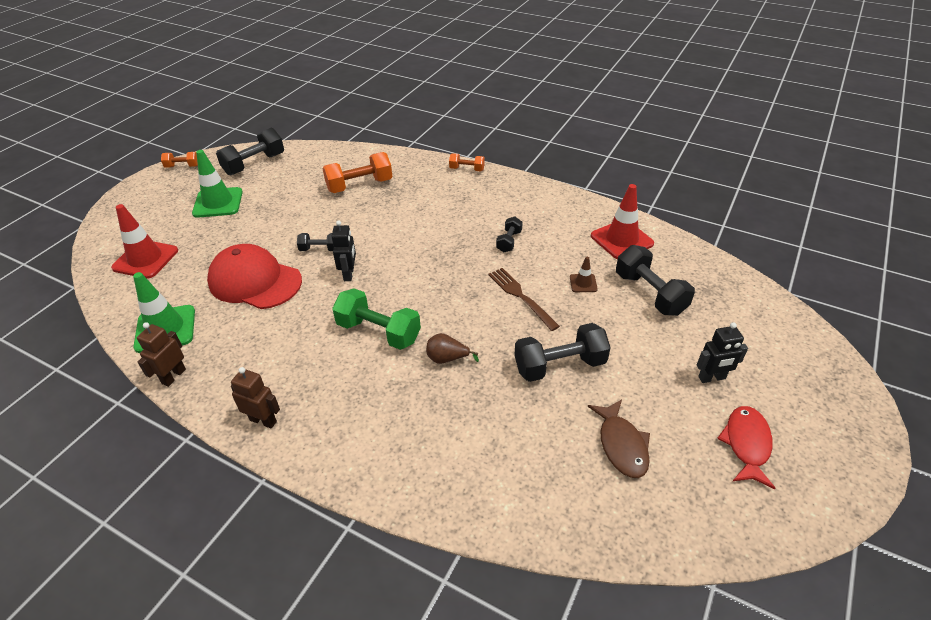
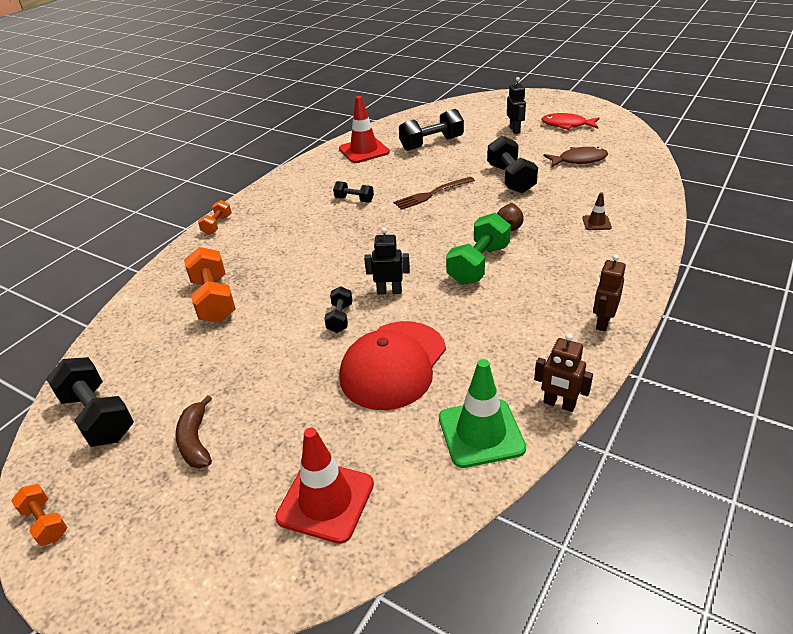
camera: 85 degrees left, 5 degrees down
orange dumbbell [161,152,198,168] -> orange dumbbell turned 45 degrees counterclockwise [11,484,68,546]
green traffic cone [192,150,243,218] -> brown banana [176,395,212,468]
brown traffic cone [570,257,598,292] -> brown traffic cone moved to [582,192,612,230]

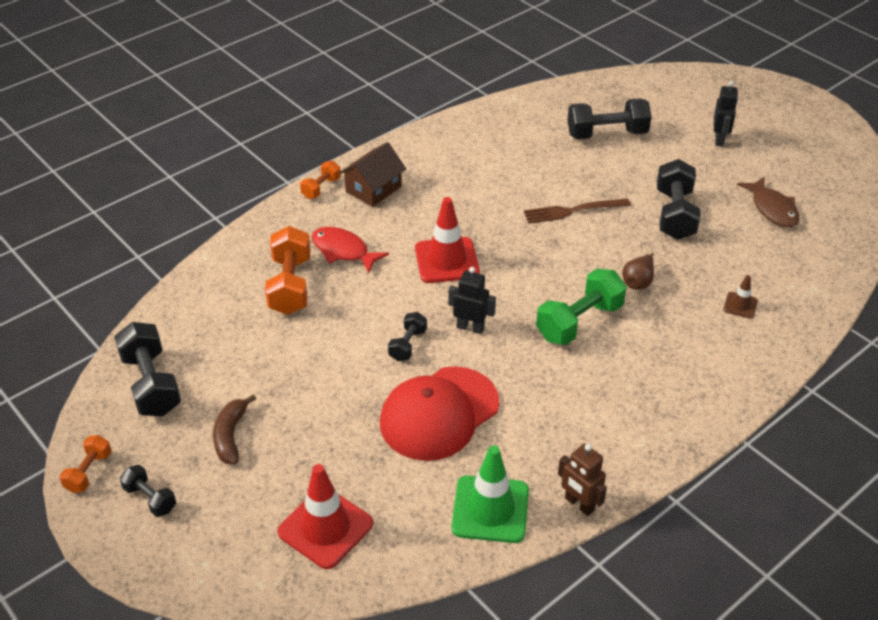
camera: 15 degrees right, 5 degrees up
orange dumbbell [11,484,68,546] -> orange dumbbell turned 45 degrees clockwise [59,435,112,493]
black dumbbell [333,181,374,203] -> black dumbbell moved to [120,465,176,517]
red traffic cone [339,96,390,163] -> red traffic cone moved to [415,197,480,283]
red fish [542,113,600,130] -> red fish moved to [312,227,389,273]
brown fish [544,147,608,167] -> brown fish turned 60 degrees clockwise [737,176,799,227]
brown robot [593,254,626,331] -> none
none -> brown house [339,142,406,207]

